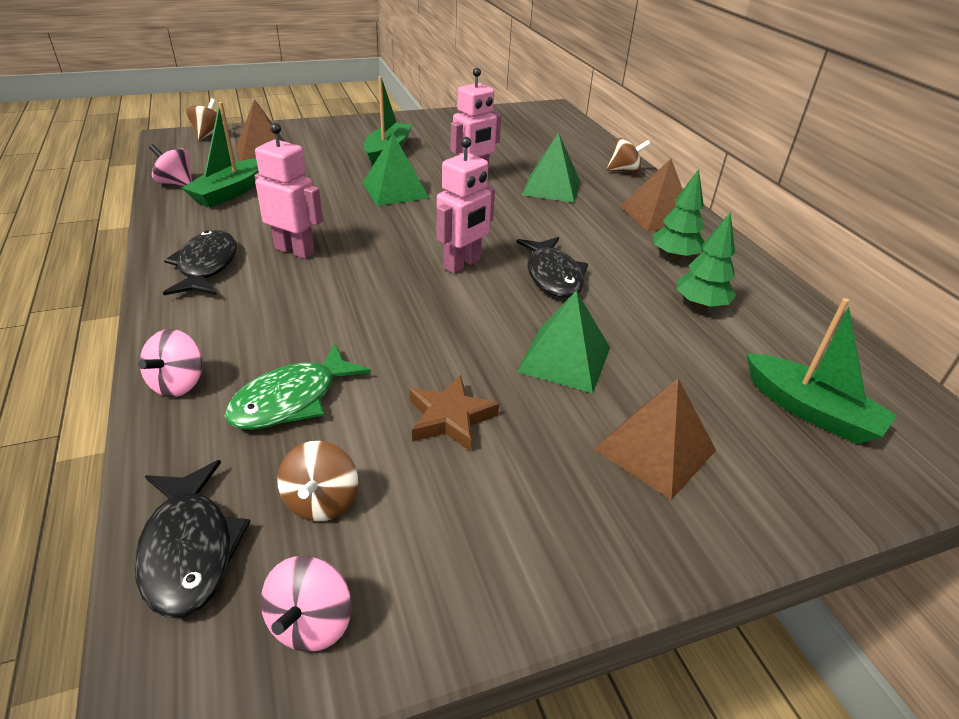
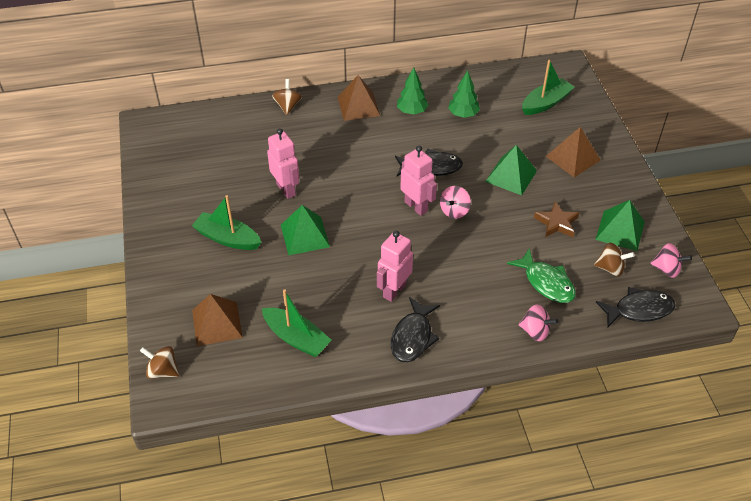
camera: 80 degrees left, 10 degrees up
pink spinning top [149,144,192,186] -> pink spinning top moved to [440,186,471,219]
black fish [163,230,237,295] -> black fish turned 75 degrees counterclockwise [391,297,440,362]
green pyramid [522,132,580,203] -> green pyramid moved to [595,200,645,251]

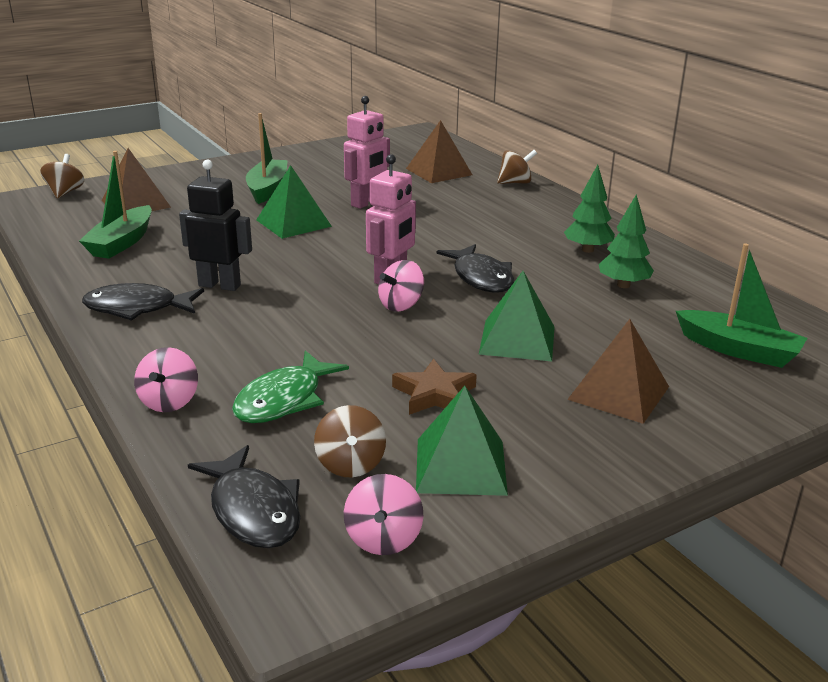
camera: 70 degrees right, 20 degrees down
brown pyramid [338,75,380,121] -> brown pyramid moved to [406,120,472,183]
pink robot [377,231,413,302] -> black robot [179,160,252,291]
pink spinning top [440,186,471,219] -> pink spinning top turned 60 degrees counterclockwise [378,260,424,312]

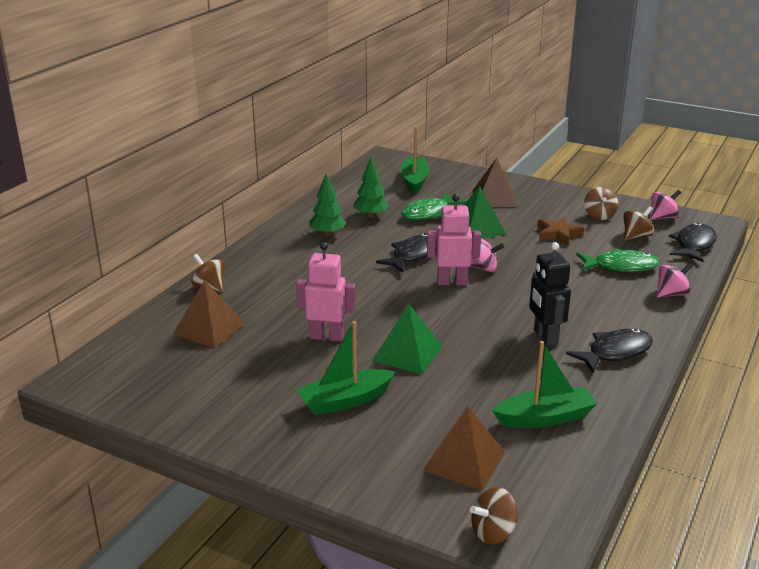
camera: 120 degrees left, 0 degrees up
black fish [82,283,204,321] -> black fish turned 90 degrees counterclockwise [566,328,653,373]
green pyramid [416,386,508,496] -> brown spinning top [584,187,618,220]
none -> green fish [401,193,466,220]

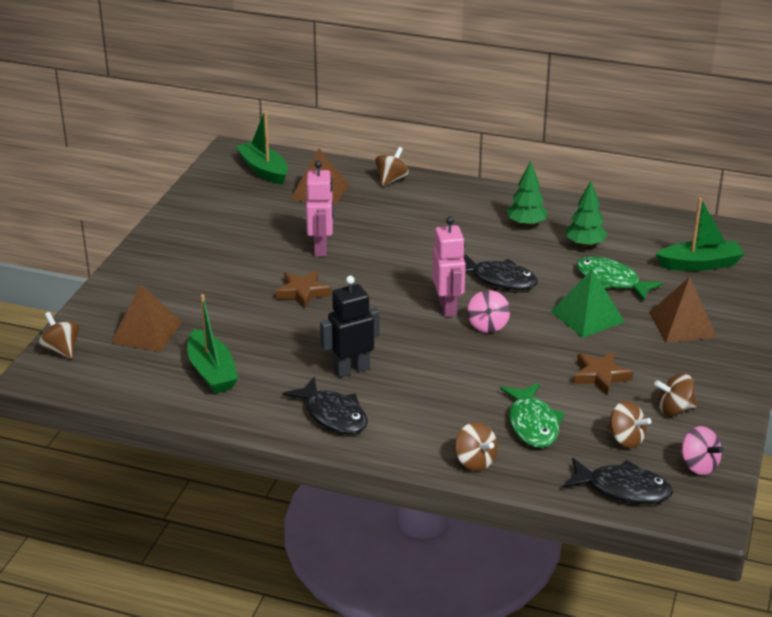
camera: 80 degrees right, 5 degrees up
green boat [296,321,396,415] -> green boat moved to [235,110,288,185]
green pyramid [372,303,443,374] -> brown star [275,270,331,309]
pink spinning top [656,263,693,298] -> brown spinning top [455,422,498,471]

